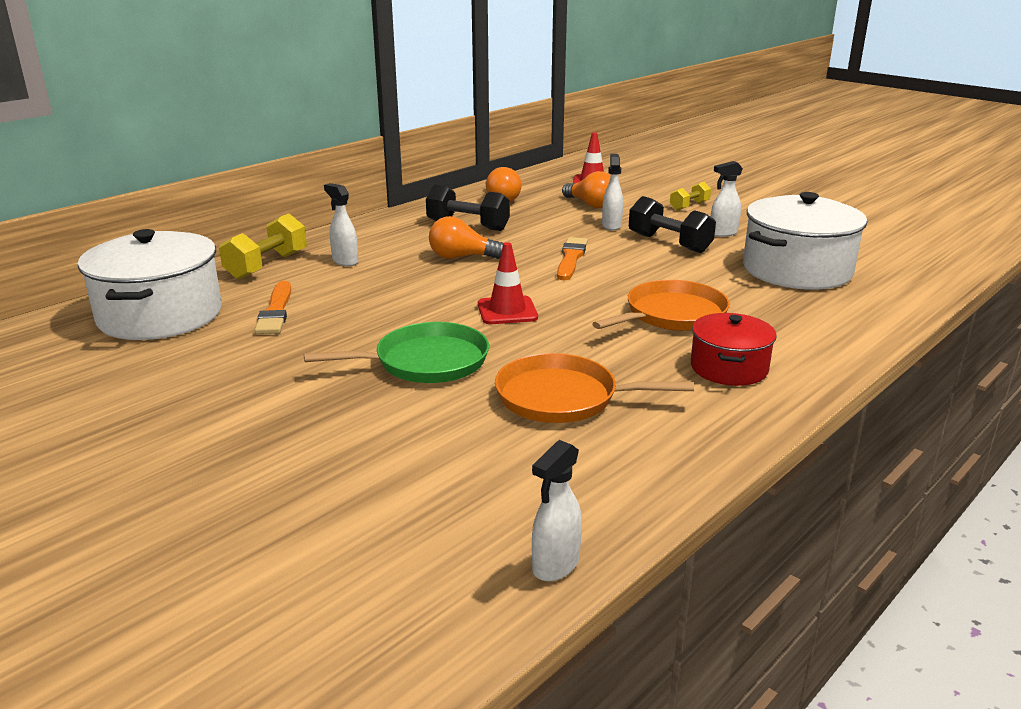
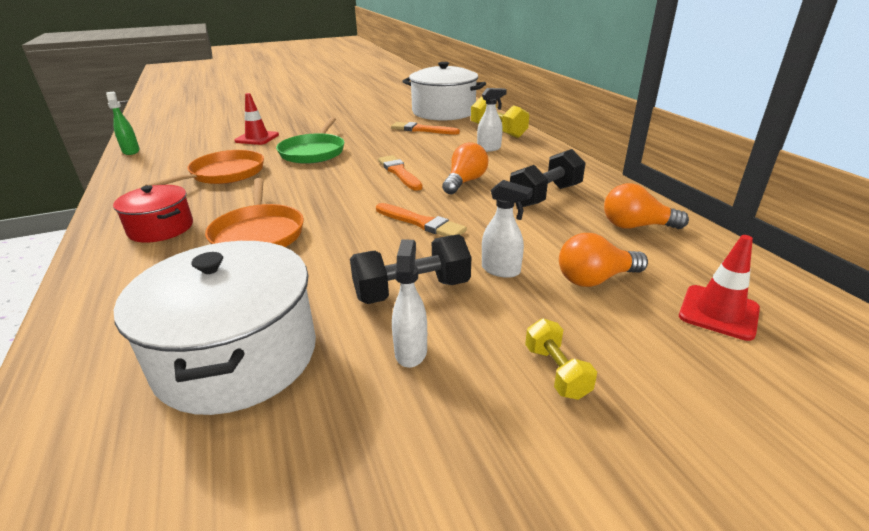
camera: 115 degrees right, 5 degrees up
red traffic cone [478,242,538,324] -> red traffic cone moved to [234,93,279,145]
white spray bottle [532,440,582,581] -> green spray bottle [106,91,140,155]
none -> orange brush [378,155,423,191]

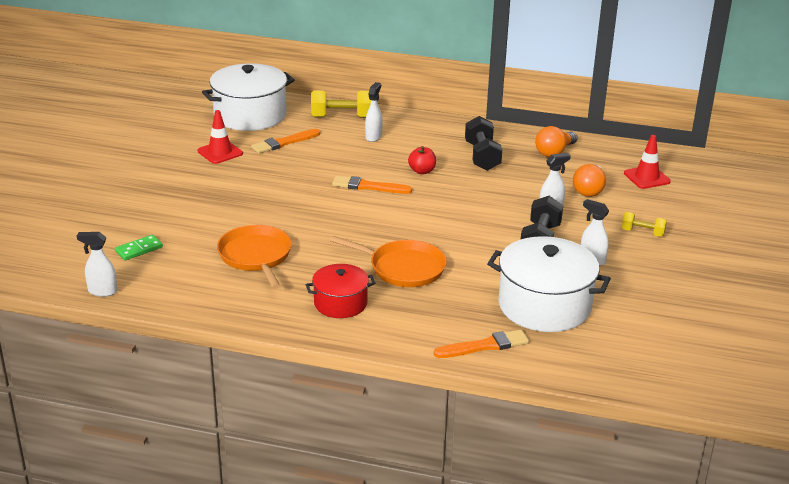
camera: 55 degrees left, 0 degrees up
green spray bottle [106,91,140,155] -> white spray bottle [77,232,117,297]
red traffic cone [234,93,279,145] -> red traffic cone moved to [198,110,243,164]
green pan [276,117,344,164] -> none
orange brush [376,203,467,236] -> orange brush moved to [434,330,529,358]
orange light bulb [442,142,488,194] -> red apple [408,146,436,174]
none -> green domino [115,235,163,261]

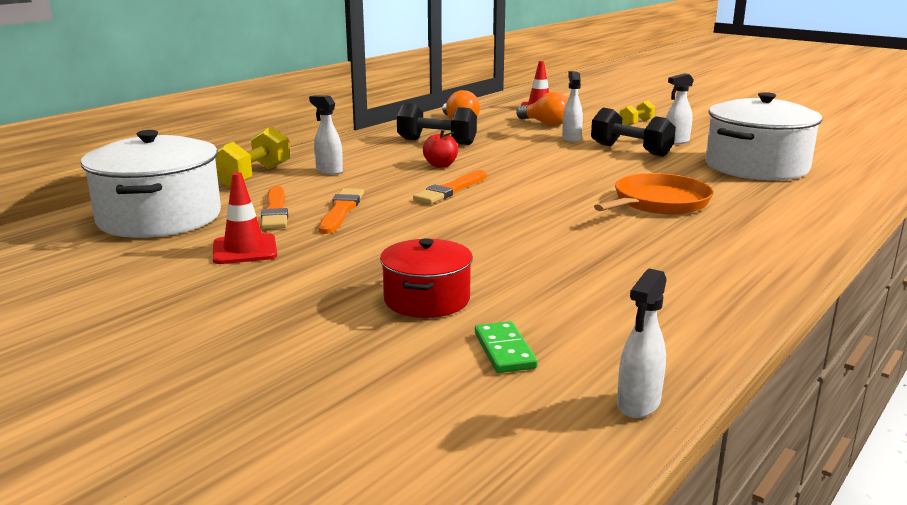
camera: 65 degrees left, 10 degrees down
orange pan [217,225,292,289] -> none
red pot [306,264,375,318] -> red pot moved to [380,238,473,318]
orange brush [434,330,529,358] -> orange brush moved to [319,188,364,234]

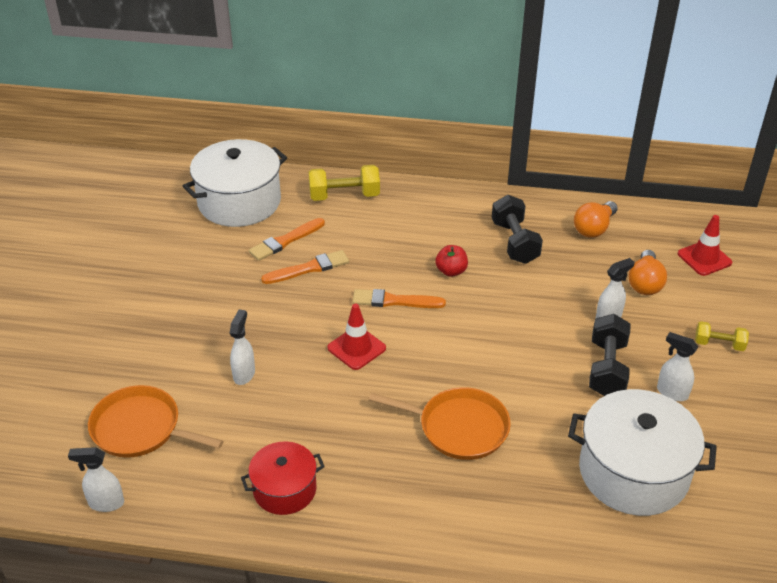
camera: 60 degrees right, 20 degrees up
red traffic cone [213,172,277,264] -> red traffic cone moved to [327,304,386,370]
white spray bottle [309,95,343,175] -> white spray bottle moved to [230,310,255,385]
red pot [380,238,473,318] -> red pot moved to [241,441,325,515]
green domino [475,321,538,373] -> orange pan [88,385,223,458]

